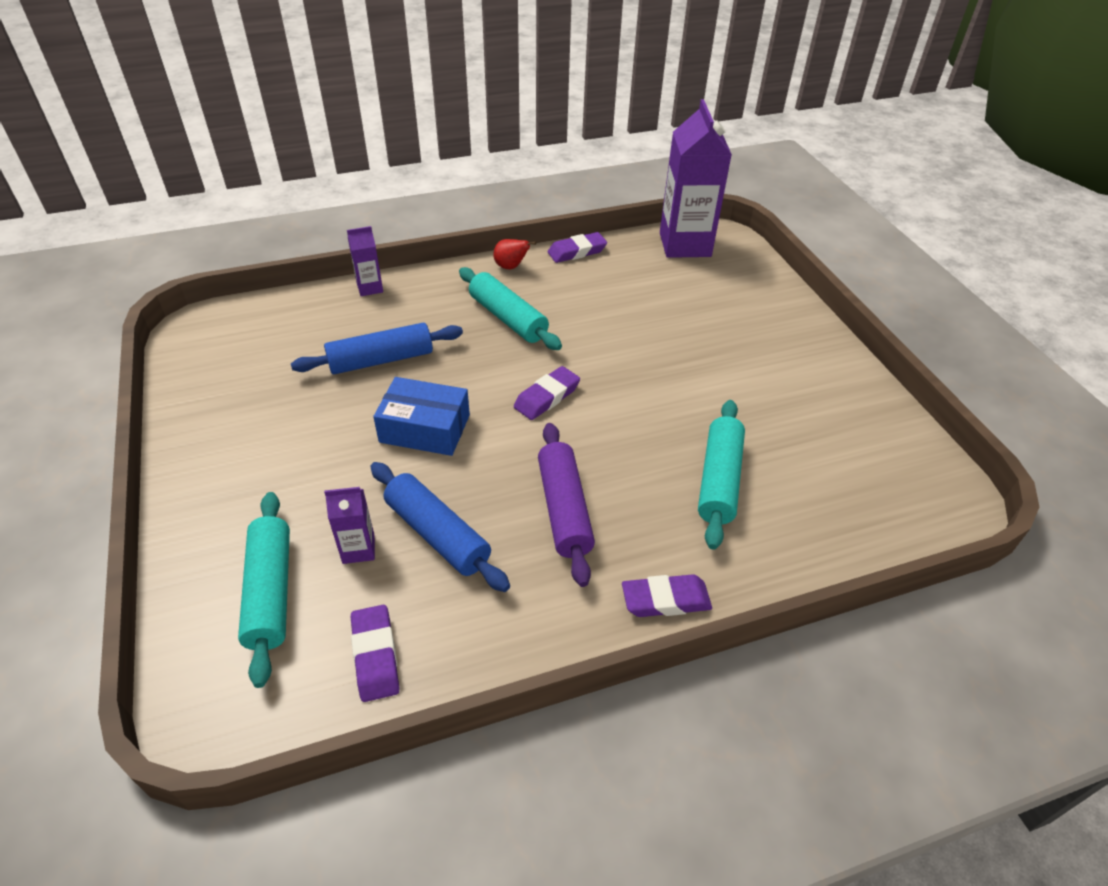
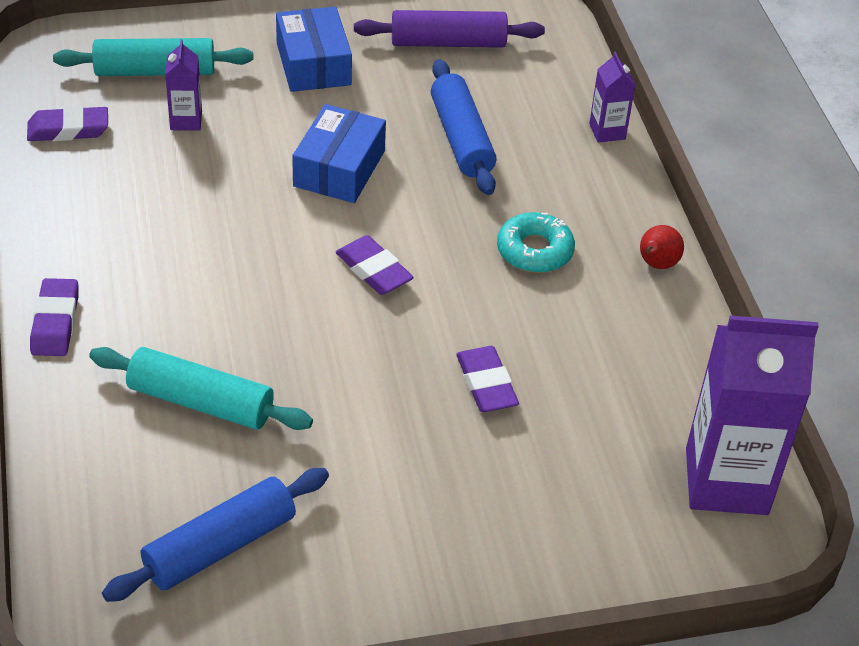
camera: 95 degrees right, 0 degrees up
blue rolling pin [370,462,510,592] -> blue rolling pin moved to [102,468,329,602]
turquoise rolling pin [459,267,562,350] -> turquoise donut [497,212,575,273]
purple rolling pin [538,423,595,587] -> purple rolling pin moved to [354,10,545,48]
purple eraser [548,232,607,263] -> purple eraser moved to [456,346,519,412]
none -> blue box [276,6,352,92]

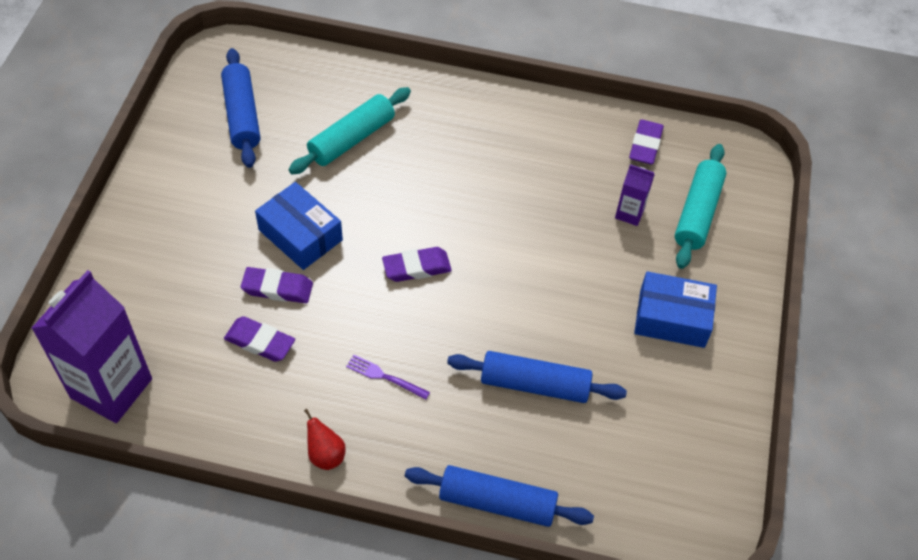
camera: 115 degrees right, 10 degrees up
purple eraser [30,278,78,356] -> purple eraser moved to [224,316,295,362]
blue box [292,104,386,203] -> blue box moved to [255,182,343,270]
purple rolling pin [354,10,545,48] -> none
turquoise donut [497,212,575,273] -> purple fork [346,355,430,400]
purple carton [589,52,635,142] -> blue rolling pin [405,465,594,527]

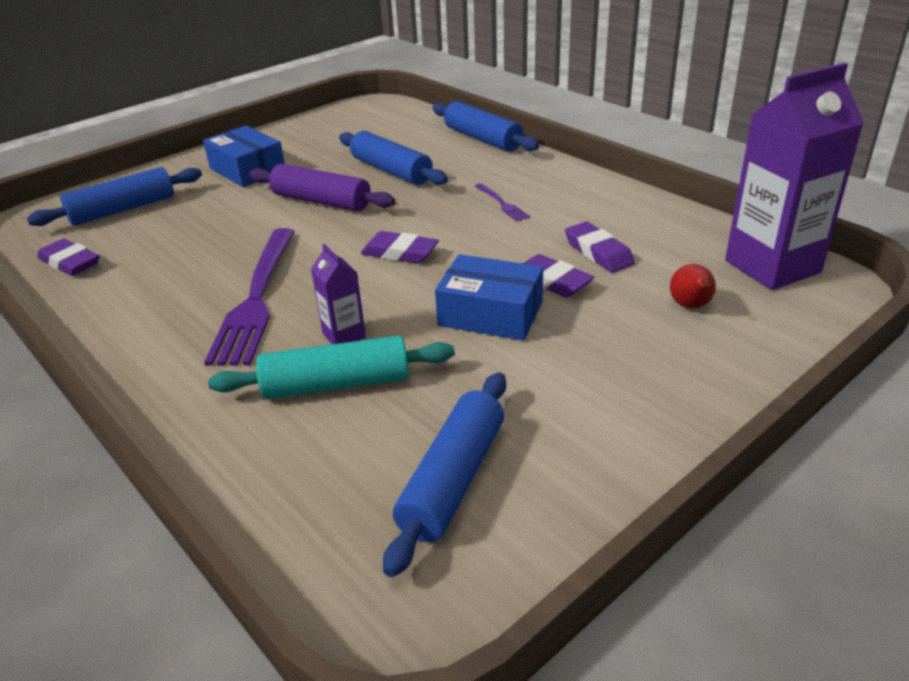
camera: 140 degrees left, 20 degrees down
blue box [255,182,343,270] -> blue box turned 60 degrees counterclockwise [435,254,543,341]
red pear [304,409,346,470] -> red pear moved to [670,264,716,309]
purple carton [615,164,655,226] -> purple carton moved to [311,244,366,344]
purple eraser [629,120,664,165] -> purple eraser turned 75 degrees clockwise [37,239,99,276]
turquoise rolling pin [675,144,727,269] -> blue rolling pin [27,167,202,226]
none -> purple fork [204,228,295,366]
none -> purple rolling pin [249,164,395,211]

